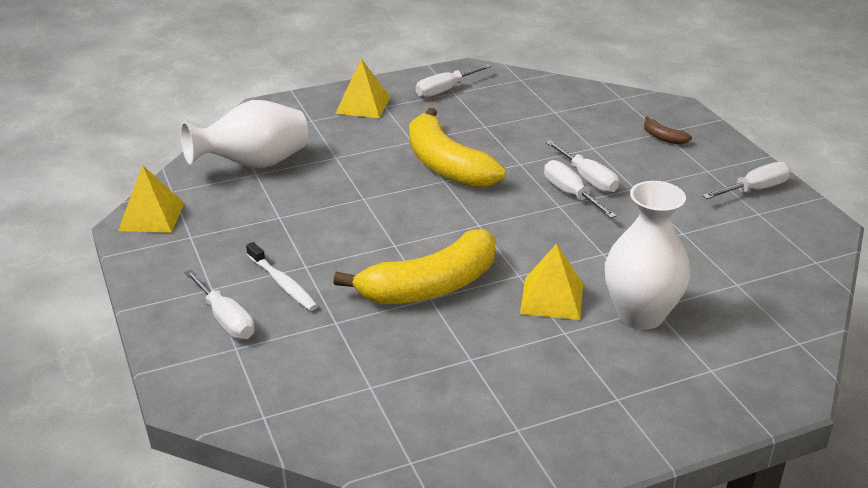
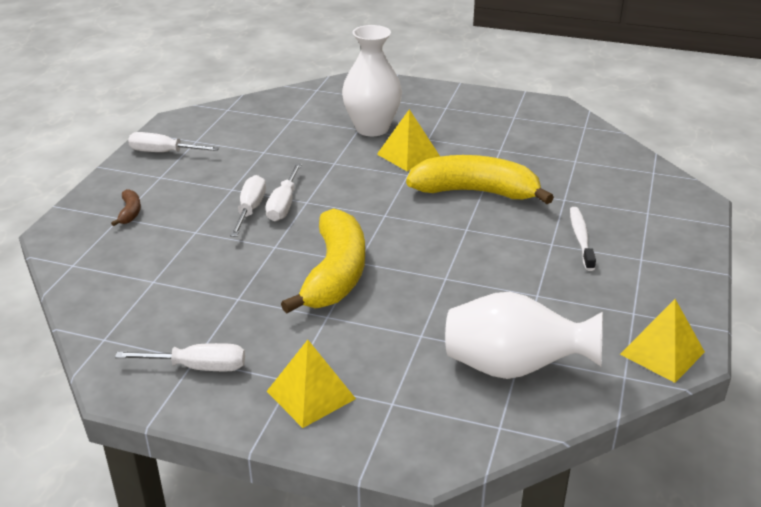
camera: 140 degrees left, 0 degrees up
white screwdriver [184,269,255,339] -> none

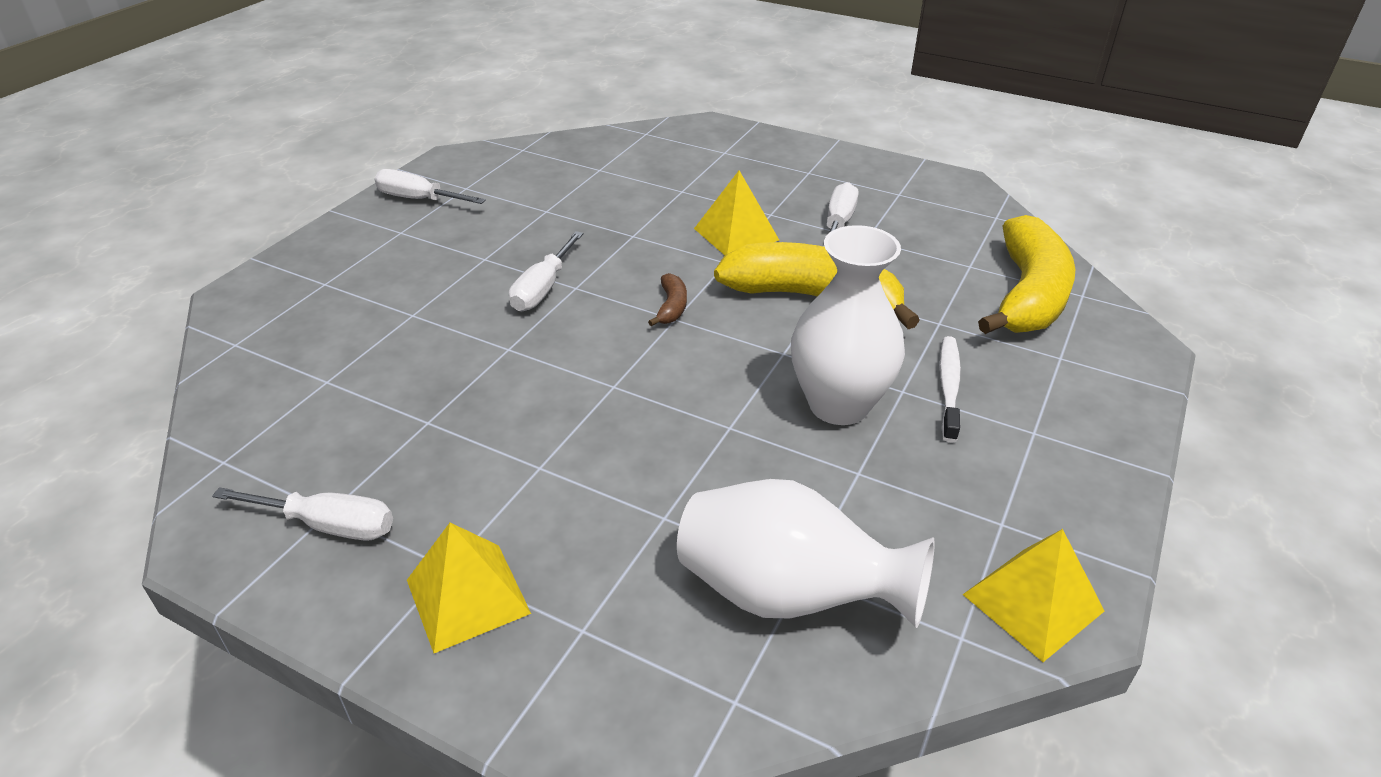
camera: 10 degrees right, 5 degrees up
brown banana [111,189,141,226] -> brown banana moved to [648,273,687,326]
white screwdriver [230,175,266,237] -> white screwdriver moved to [823,182,858,247]
yellow banana [281,208,365,313] -> yellow banana moved to [978,215,1076,334]
white vase [342,25,402,136] -> white vase moved to [791,225,905,425]

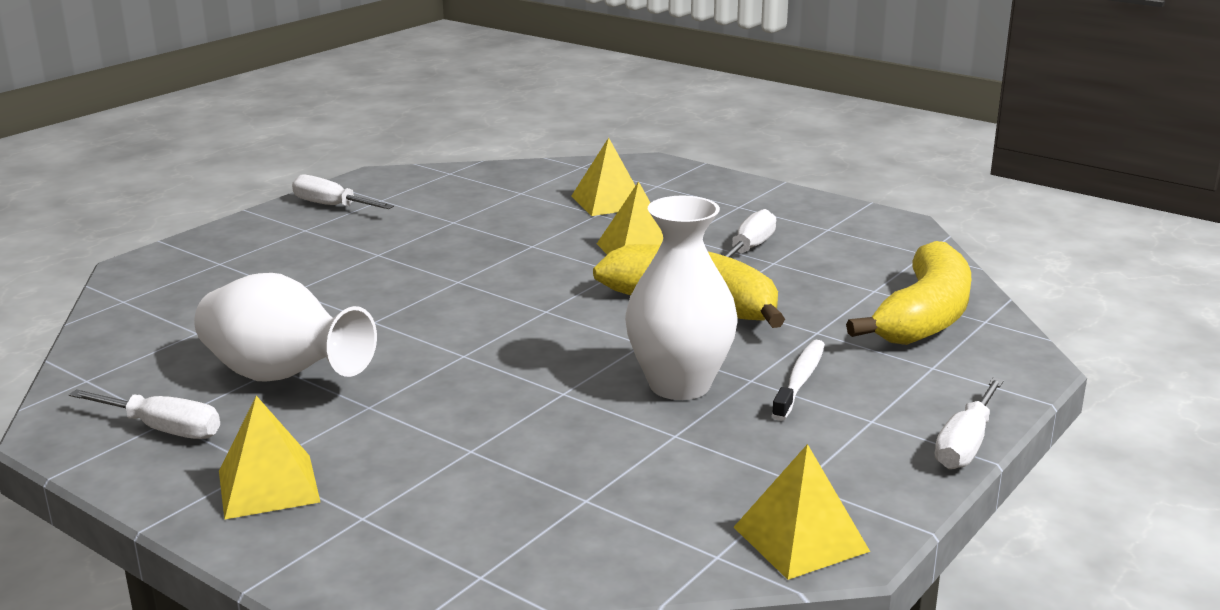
camera: 10 degrees right, 15 degrees down
white screwdriver [509,231,584,311] -> white screwdriver moved to [935,378,1004,469]
brown banana [648,273,687,326] -> none
white vase [677,479,935,628] -> white vase moved to [194,273,377,382]
none -> yellow pyramid [571,138,635,216]

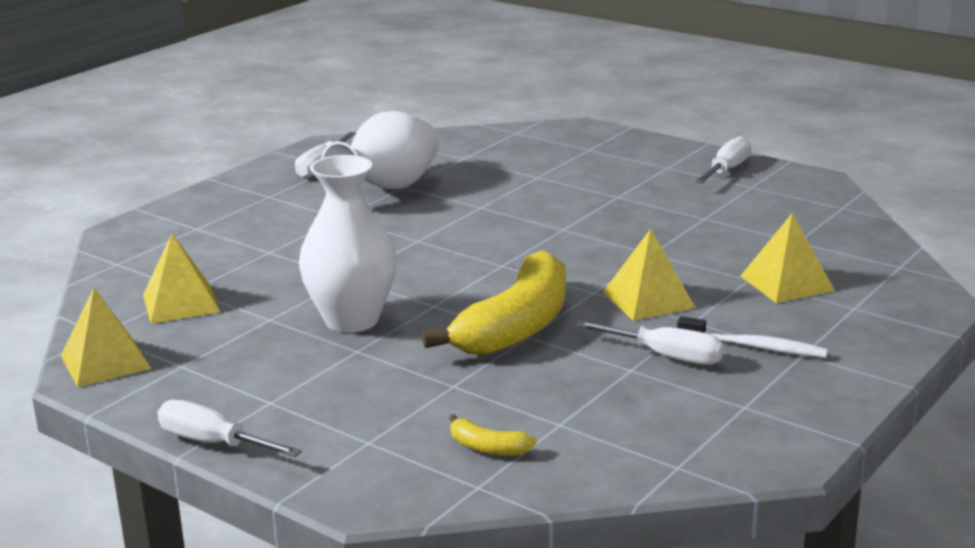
camera: 90 degrees right, 0 degrees up
yellow pyramid [219,396,320,520] -> yellow pyramid moved to [143,233,220,324]
white toothbrush [772,340,825,421] -> white toothbrush moved to [677,316,828,358]
yellow banana [846,241,971,345] -> yellow banana [449,414,536,456], size x0.40

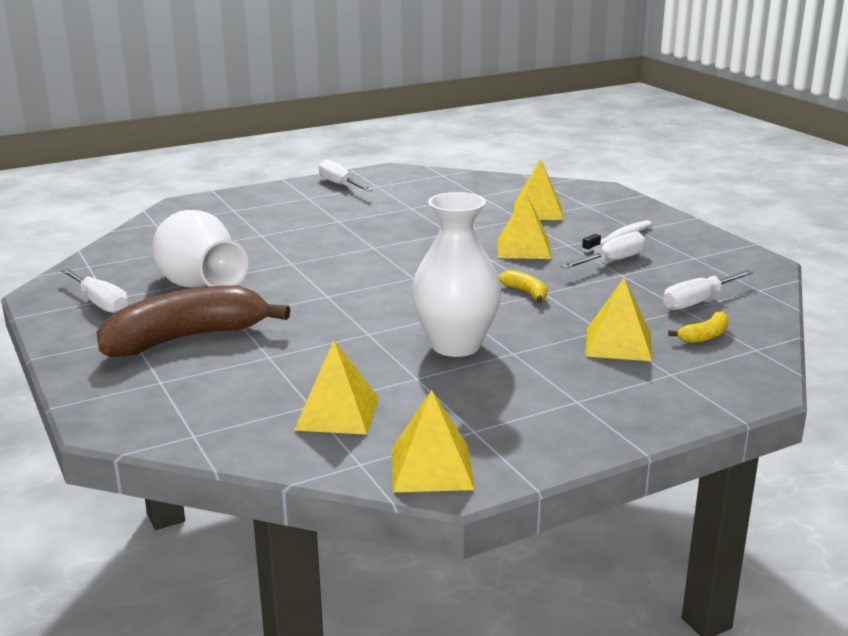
camera: 65 degrees left, 0 degrees up
white screwdriver [157,400,302,457] -> white screwdriver moved to [663,270,753,310]
yellow banana [422,251,566,355] -> yellow banana [498,270,547,303], size x0.40
none -> brown banana [96,285,290,358]
none -> yellow pyramid [585,278,652,361]

